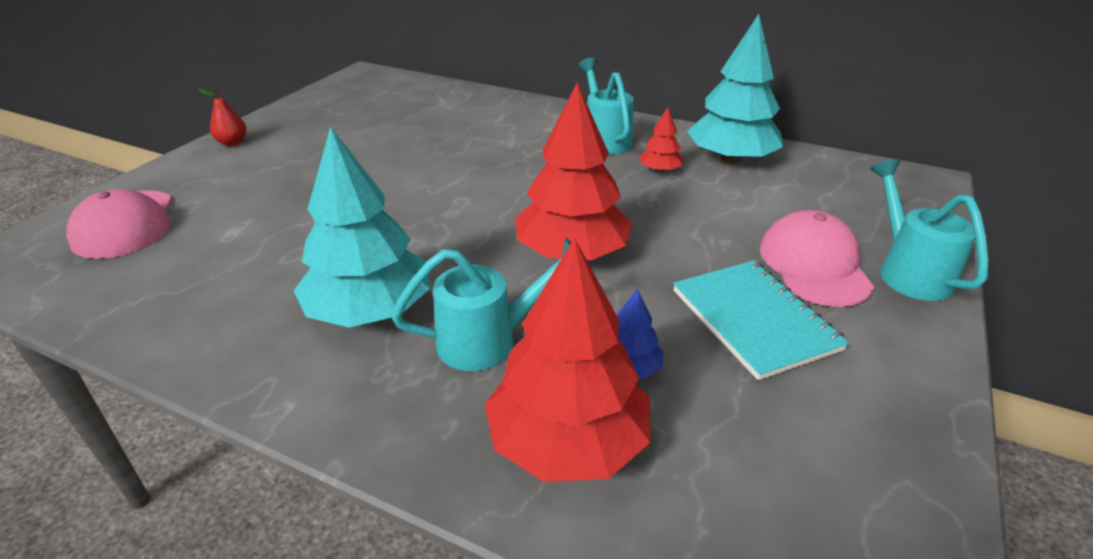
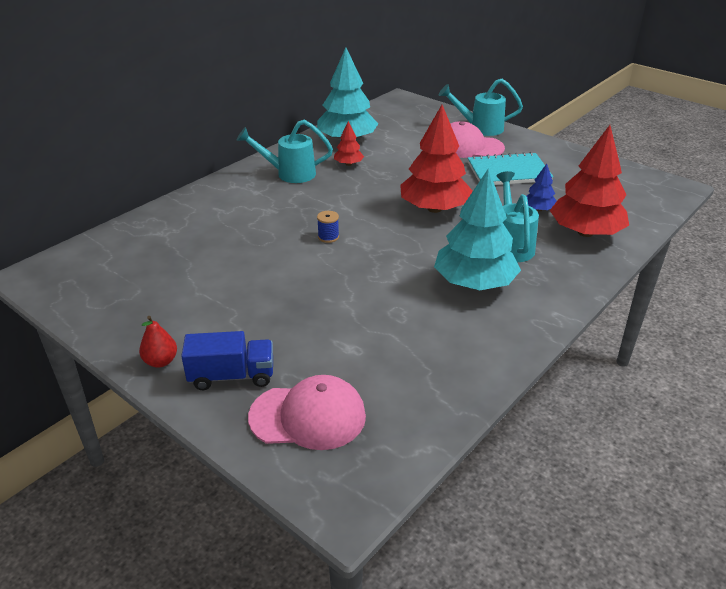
camera: 75 degrees left, 0 degrees up
none -> blue truck [181,331,273,390]
none -> blue spool [317,211,339,243]

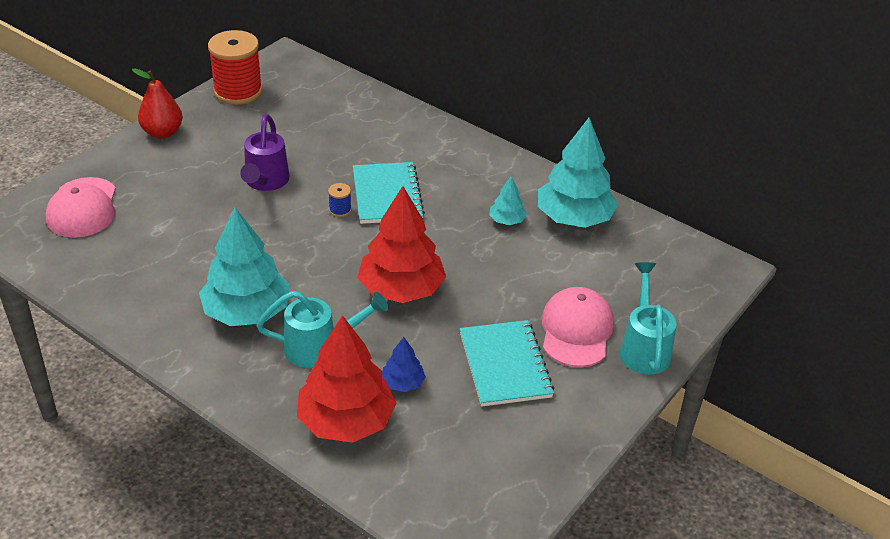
camera: 85 degrees right, 5 degrees up
red pear [139,316,177,368] -> red pear [132,68,183,138], size x1.53
blue truck [181,331,273,390] -> none
turquoise watering can [236,120,333,183] -> none
red tree [334,121,364,166] -> turquoise tree [489,175,527,225]
none -> red spool [208,30,263,105]
none -> purple watering can [240,114,290,191]
none -> turquoise notebook [353,162,425,224]

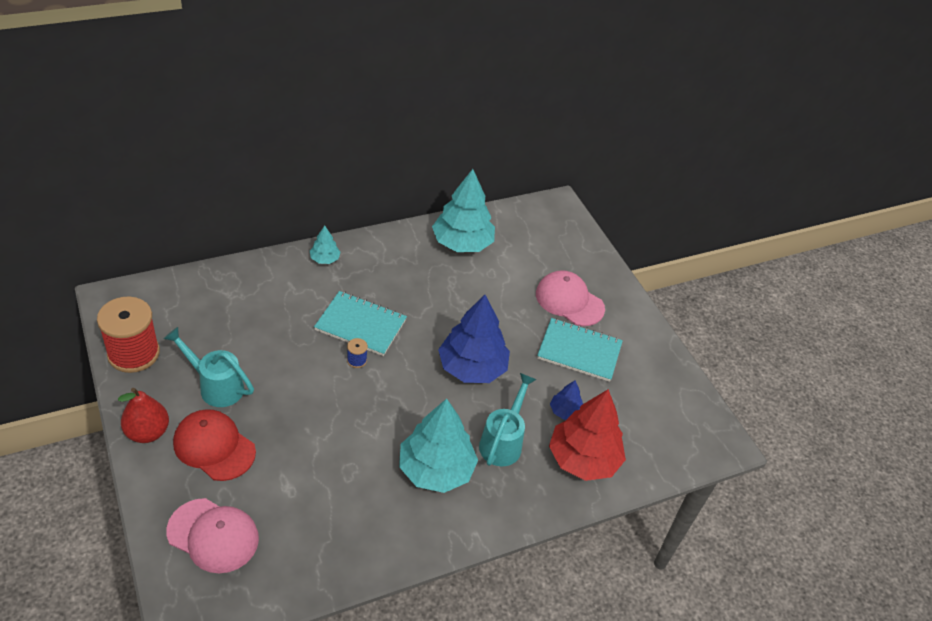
camera: 65 degrees left, 5 degrees up
purple watering can [240,114,290,191] -> none
red tree [357,186,446,303] -> blue tree [438,295,510,383]
turquoise tree [489,175,527,225] -> turquoise tree moved to [310,225,341,264]
turquoise watering can [620,262,676,375] -> turquoise watering can moved to [164,327,254,407]
none -> red cap [173,409,256,481]

